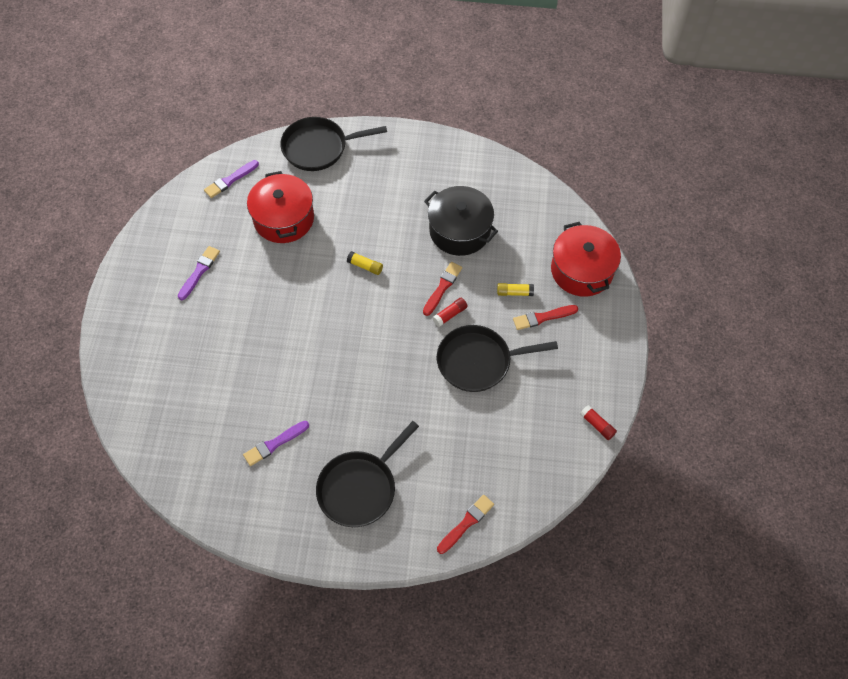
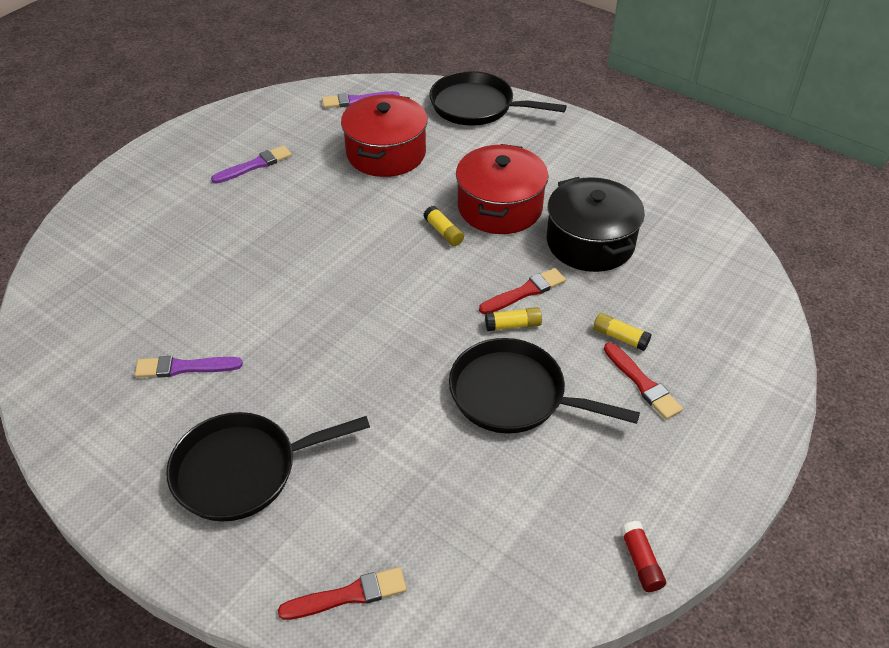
camera: 30 degrees right, 15 degrees down
red glue stick [432,298,468,327] -> yellow glue stick [485,307,542,331]
red brush [513,305,578,330] -> red brush turned 135 degrees counterclockwise [604,342,683,420]
red pot [551,222,621,297] -> red pot moved to [456,144,549,234]

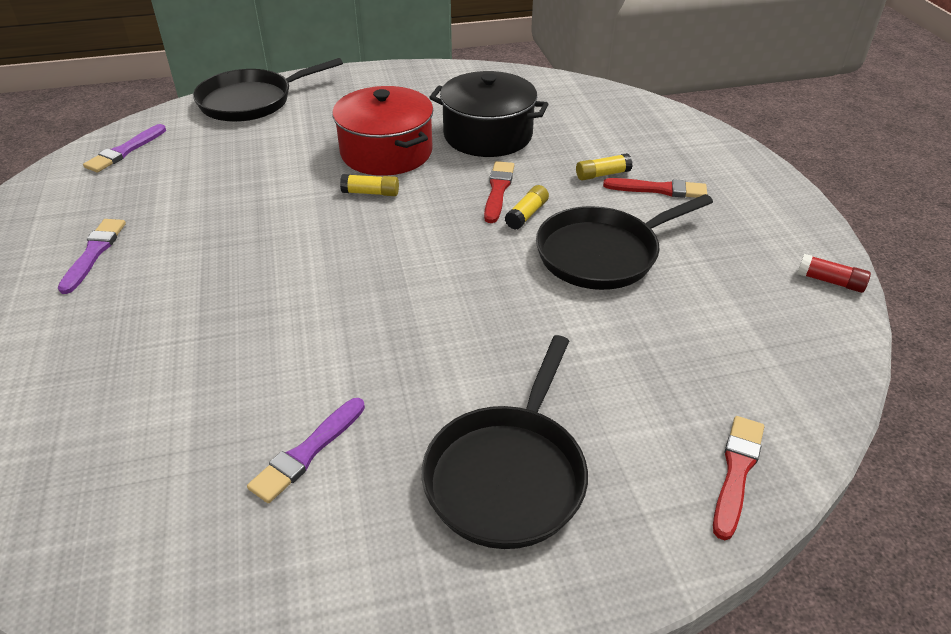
camera: 50 degrees left, 5 degrees down
red pot [341,94,428,177] -> none

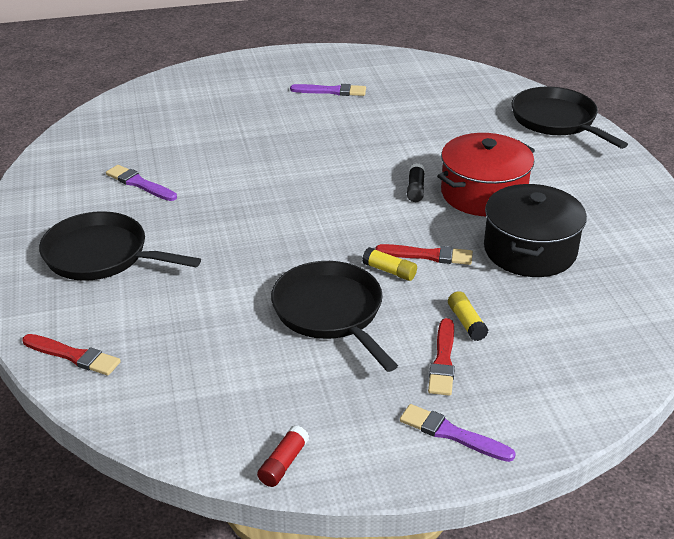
camera: 90 degrees right, 5 degrees down
purple brush [83,124,166,172] -> purple brush moved to [400,404,516,462]
yellow glue stick [340,174,399,196] -> black glue stick [407,163,425,202]

